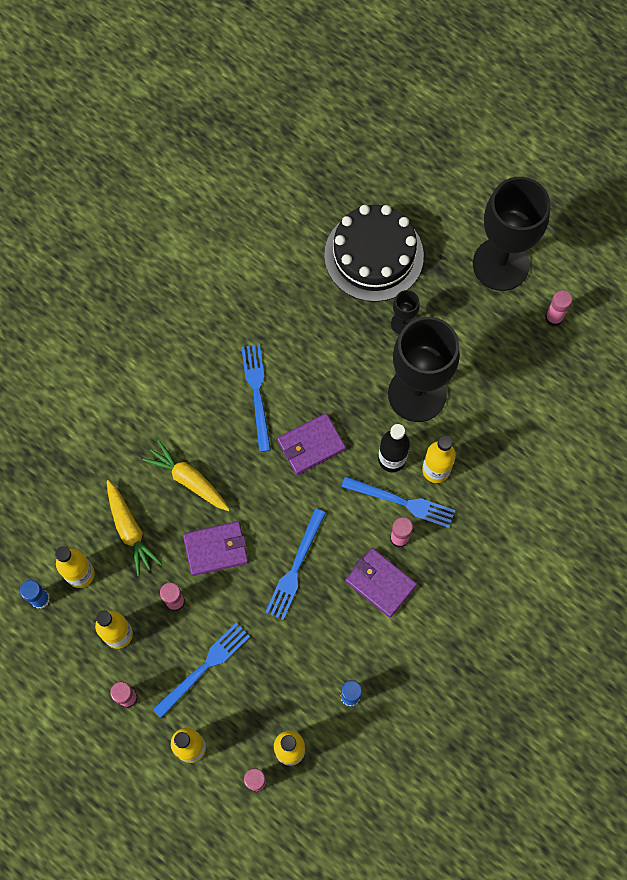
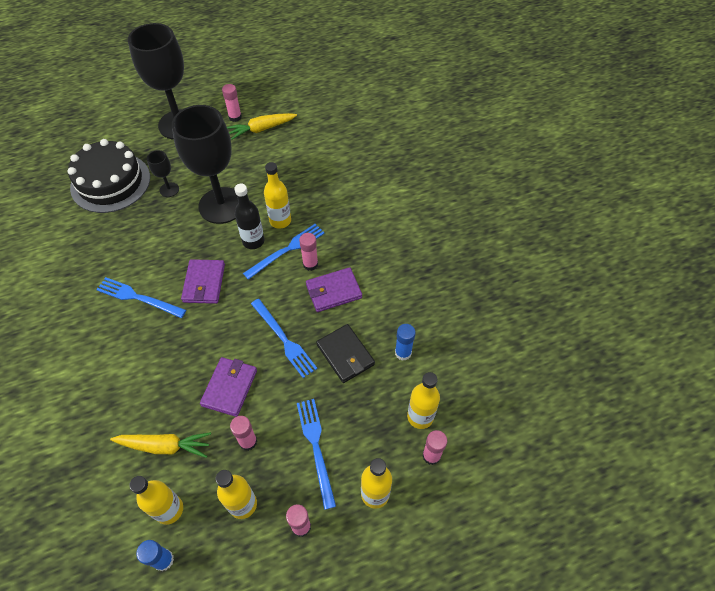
camera: 60 degrees left, 15 degrees down
yellow carrot [143,440,230,511] -> yellow carrot moved to [227,113,297,140]
none -> black wallet [316,324,375,383]

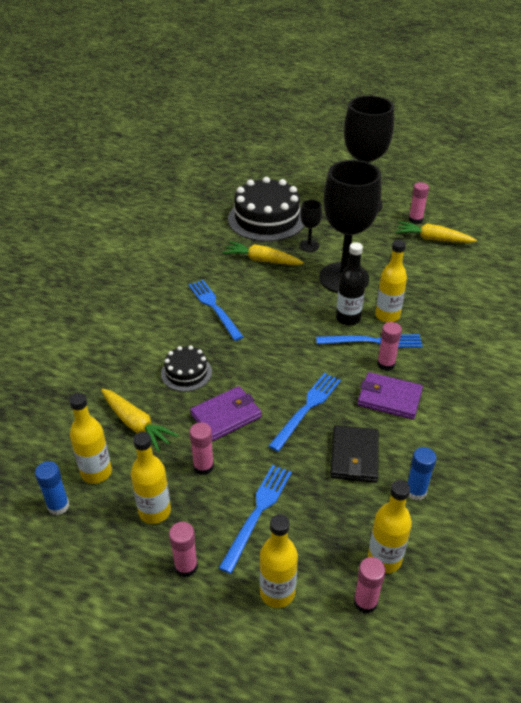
camera: 40 degrees right, 15 degrees down
purple wallet [181,259,225,304] -> none
blue fork [251,299,317,378] -> blue fork turned 150 degrees counterclockwise [269,373,341,452]
none -> black cake [161,345,212,392]
none -> yellow carrot [222,241,304,265]

